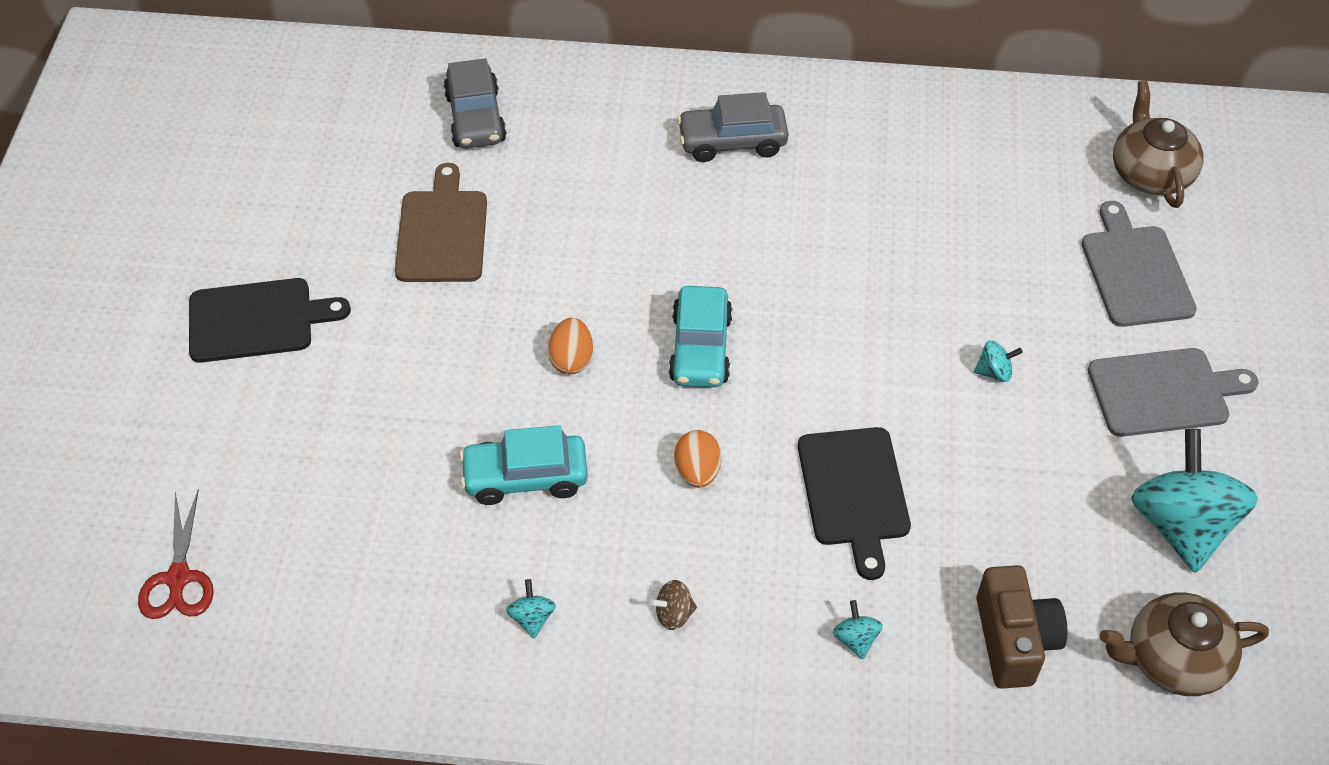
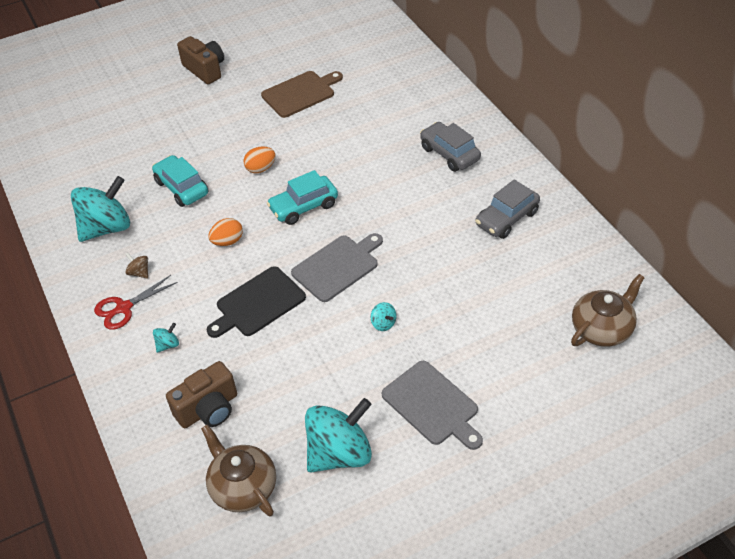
camera: 60 degrees right, 5 degrees down
red scissors [138,489,214,619] -> red scissors moved to [94,275,178,330]
black cutting board [189,278,351,363] -> brown camera [177,36,224,84]
grey car [443,58,507,148] -> grey car moved to [475,180,540,239]
turquoise spinning top [506,579,556,639] -> turquoise spinning top [71,176,130,242], size x2.47
grey cutting board [1082,201,1197,327] -> grey cutting board moved to [291,233,383,302]

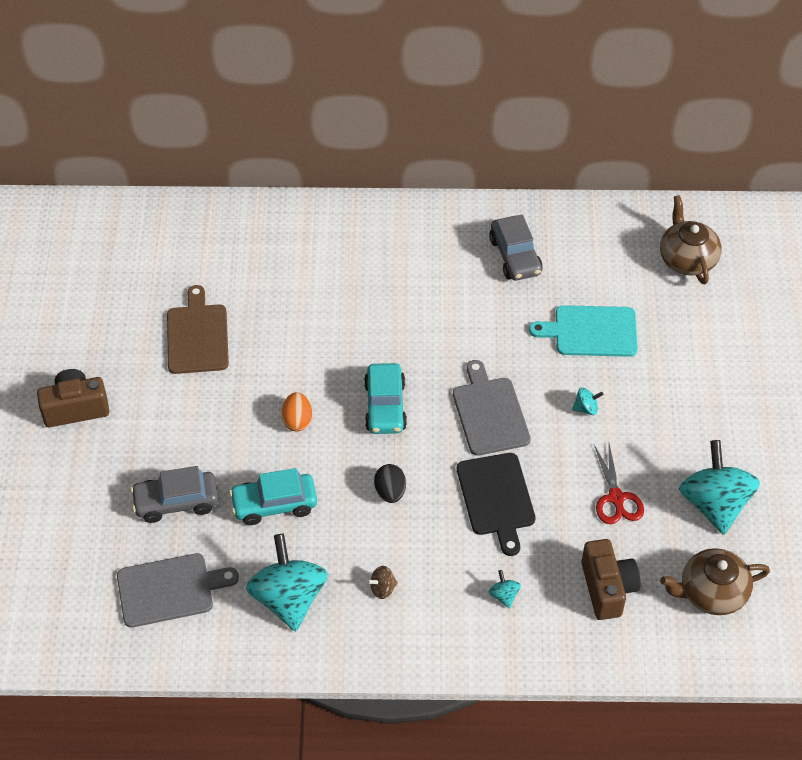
camera: 65 degrees left, 5 degrees up
red scissors [94,275,178,330] -> red scissors moved to [594,444,644,524]
orange egg [208,218,243,246] -> black egg [374,464,406,503]
grey cutting board [382,361,483,450] -> grey cutting board moved to [117,553,239,628]
grey car [420,122,481,172] -> grey car moved to [130,466,218,523]
none -> turquoise cutting board [529,305,638,357]

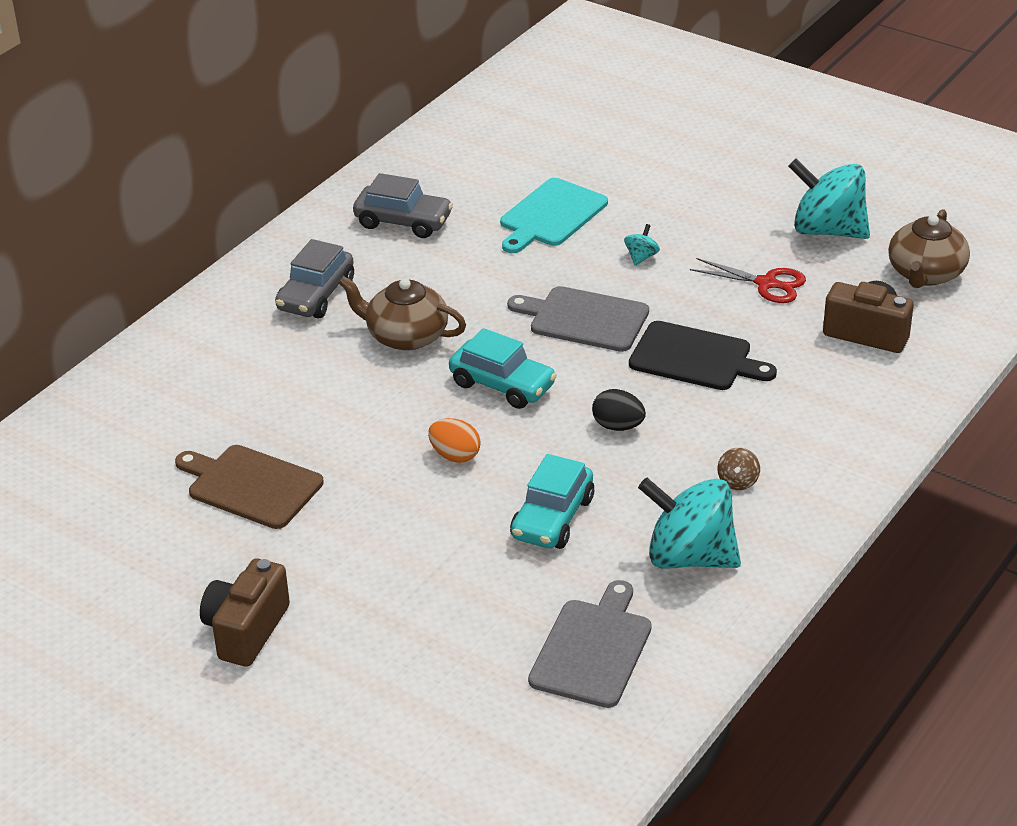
camera: 55 degrees left, 15 degrees down
grey car [130,466,218,523] -> grey car moved to [275,239,354,318]
turquoise spinning top [488,570,521,609] -> none
brown teapot [660,195,721,285] -> brown teapot moved to [338,276,466,351]

